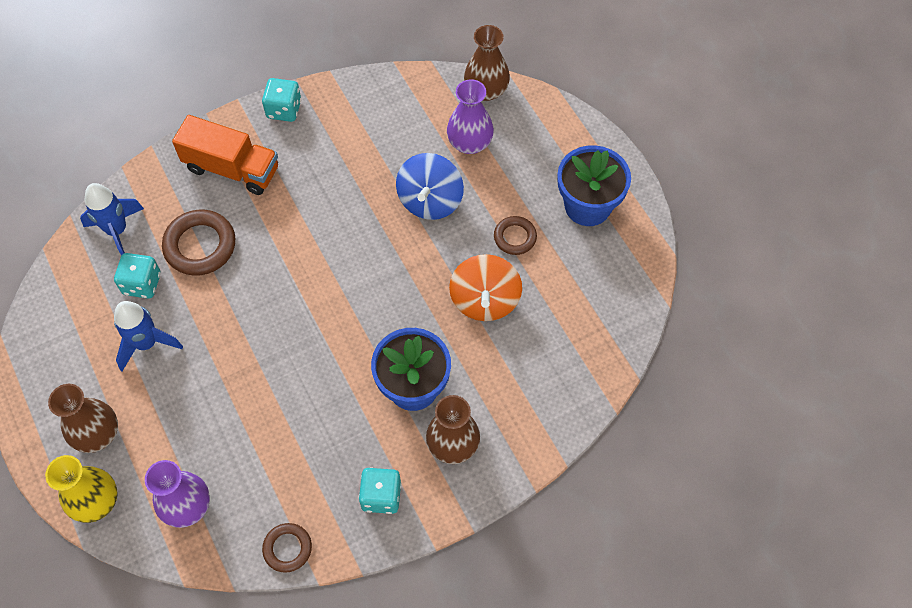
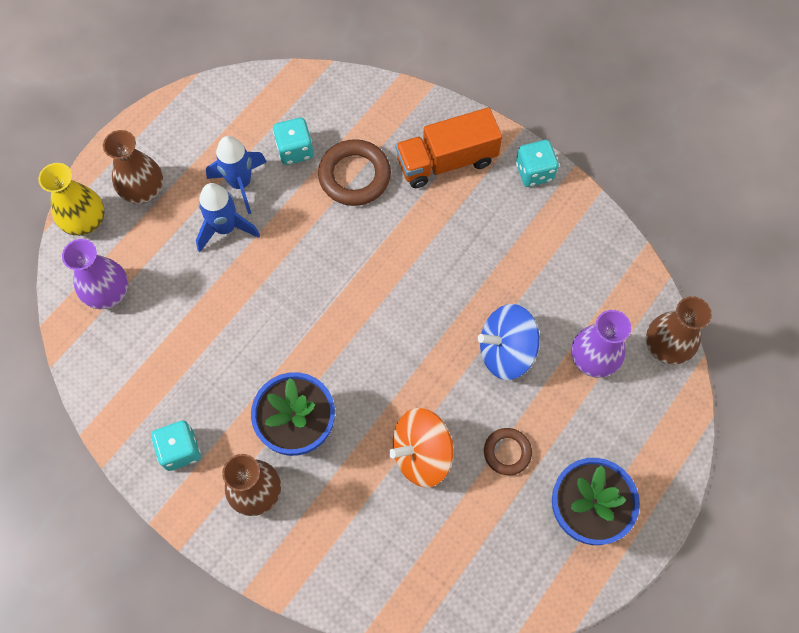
camera: 65 degrees right, 5 degrees up
blue rocket [80,183,144,256] -> blue rocket moved to [196,183,260,252]
orange truck [172,115,278,195] -> orange truck turned 75 degrees clockwise [396,107,502,188]
brown ring [262,523,312,573] -> none

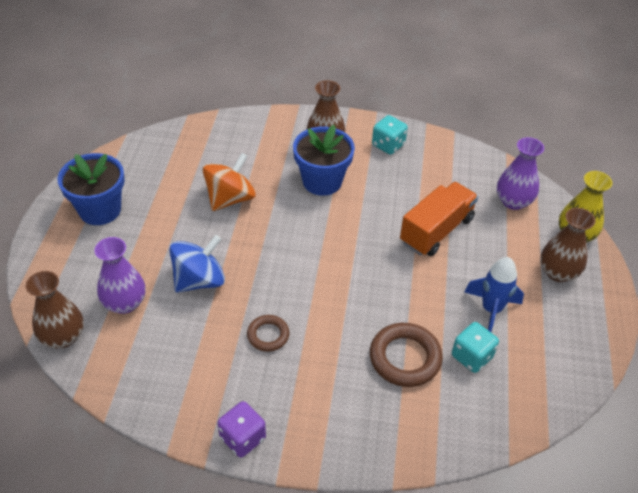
camera: 150 degrees right, 20 degrees down
blue rocket [196,183,260,252] -> none
orange truck [396,107,502,188] -> orange truck moved to [400,182,478,256]
brown ring [484,428,532,475] -> brown ring moved to [247,315,289,352]
turquoise dice [516,140,559,187] -> purple dice [217,401,266,458]

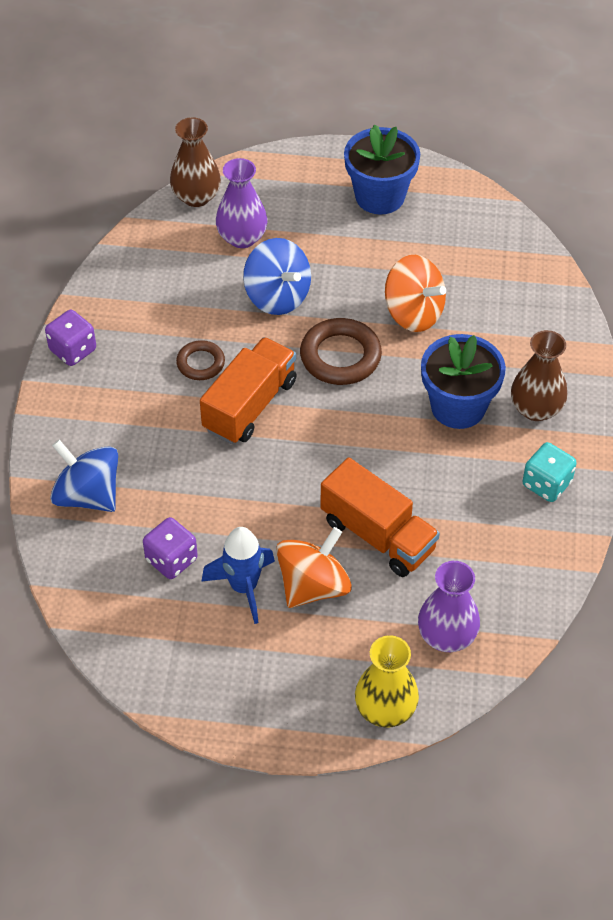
camera: 90 degrees right, 5 degrees up
brown ring [370,323,443,387] -> brown ring moved to [300,318,382,385]
turquoise dice [452,322,499,373] -> purple dice [143,517,198,579]
brown vase [540,208,595,282] -> none
none -> blue spinning top [50,439,118,512]
none -> orange truck [200,337,297,444]
none -> orange spinning top [276,527,352,608]

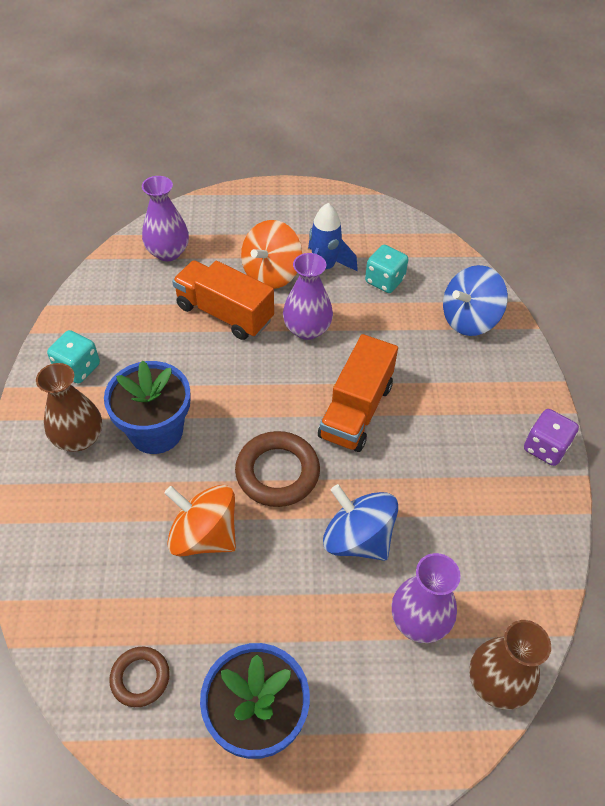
camera: 170 degrees right, 0 degrees up
blue spinning top [50,439,118,512] -> blue spinning top turned 120 degrees clockwise [443,265,508,336]
purple dice [143,517,198,579] -> turquoise dice [365,245,409,293]
brown ring [176,340,225,380] -> brown ring moved to [109,647,170,707]
yellow vase [355,635,419,727] -> none
none -> purple vase [283,253,333,340]

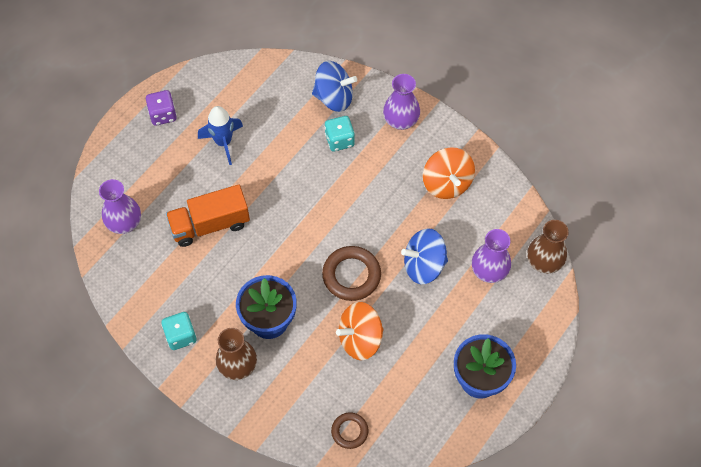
camera: 50 degrees left, 10 degrees up
brown ring [109,647,170,707] -> brown ring moved to [331,413,368,449]
orange spinning top [241,220,302,289] -> orange spinning top moved to [423,147,475,199]
purple vase [283,253,333,340] -> purple vase moved to [383,74,420,130]
orange truck [318,334,398,452] -> none
turquoise dice [365,245,409,293] -> turquoise dice moved to [325,116,355,151]
blue spinning top [443,265,508,336] -> blue spinning top turned 90 degrees counterclockwise [312,61,357,112]
purple dice [524,409,579,466] -> purple dice moved to [146,90,177,126]

